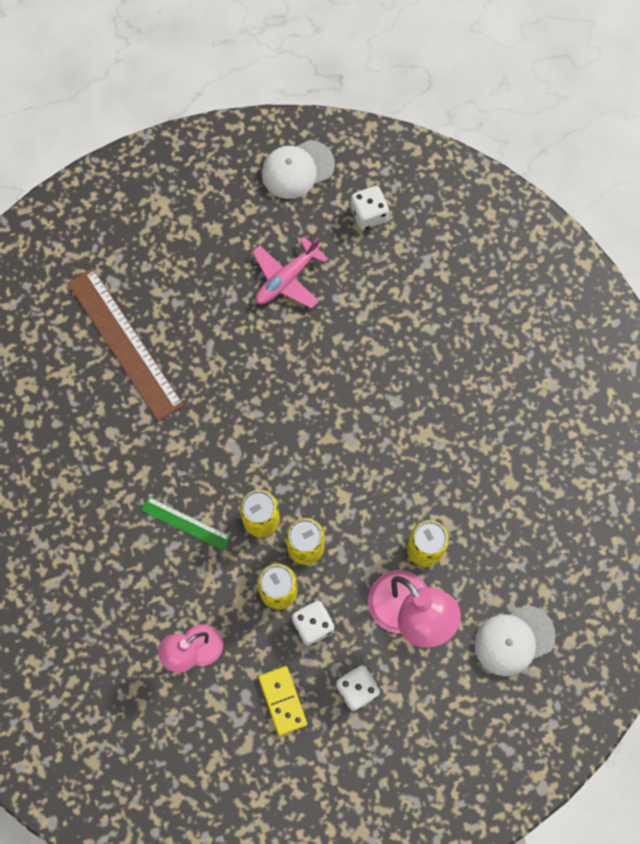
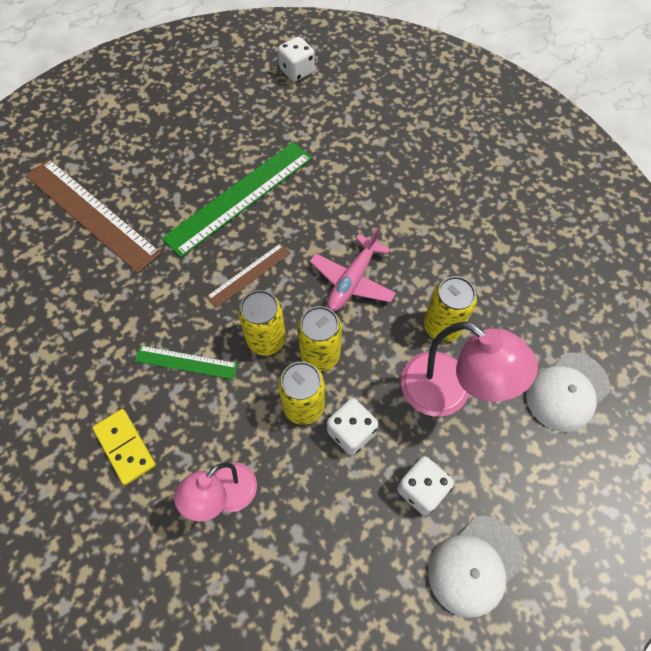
camera: 15 degrees left, 10 degrees down
pink plane [252,237,328,309] -> pink plane moved to [310,228,396,311]
yellow domino [258,666,307,735] -> yellow domino moved to [93,409,156,485]
white cap [262,140,335,199] -> white cap moved to [428,516,524,618]
none -> green ruler [162,142,312,257]
none -> brown ruler [206,243,291,308]

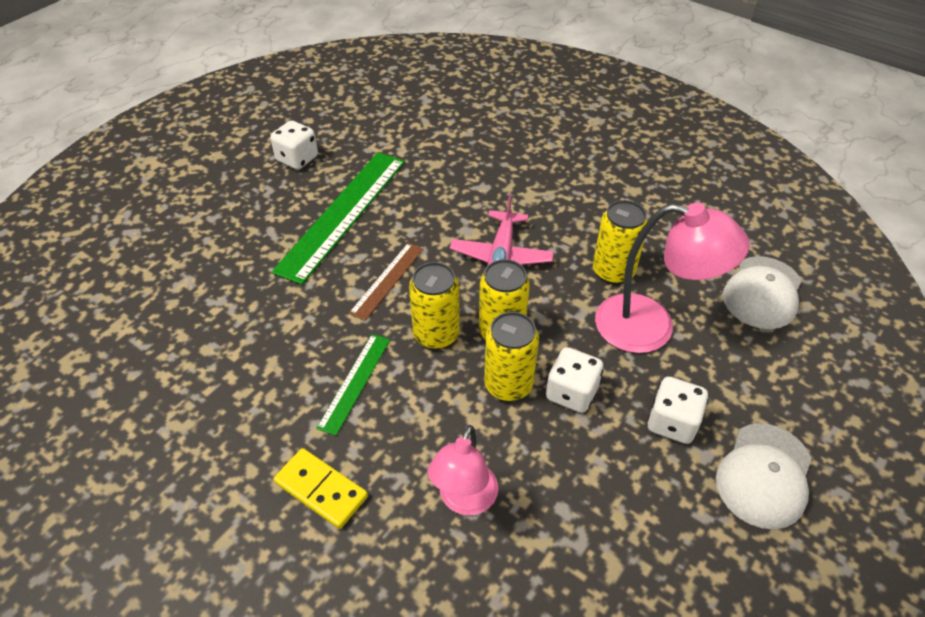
camera: 20 degrees left, 15 degrees down
brown ruler [26,159,161,273] -> none
green ruler [135,345,238,379] -> green ruler turned 60 degrees counterclockwise [316,334,390,436]
white dice [278,37,315,82] -> white dice moved to [270,120,318,170]

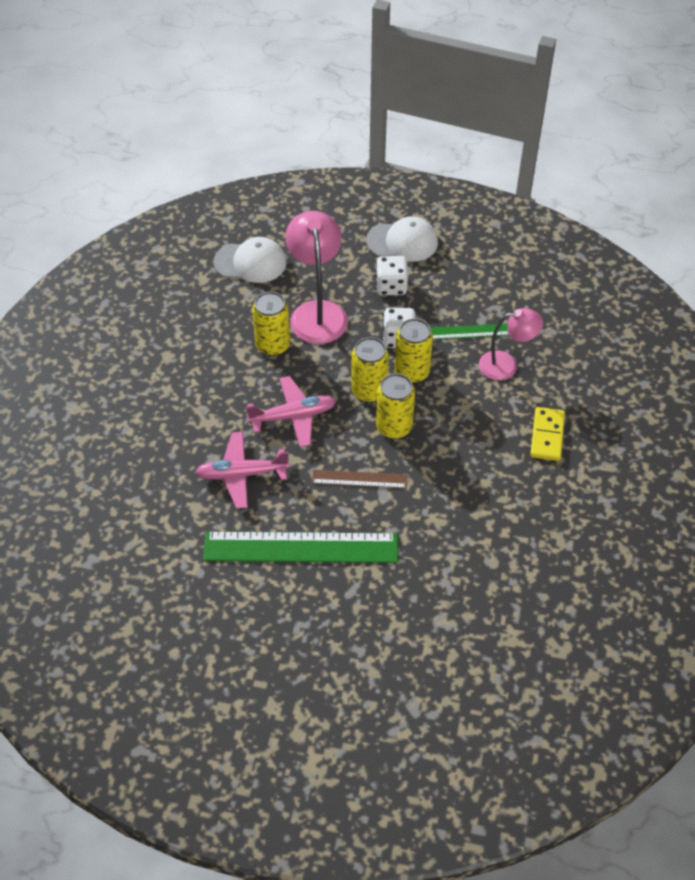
camera: 115 degrees left, 5 degrees up
white dice [270,120,318,170] -> none
green ruler [316,334,390,436] -> green ruler moved to [430,323,509,340]
none -> pink plane [195,432,290,509]

